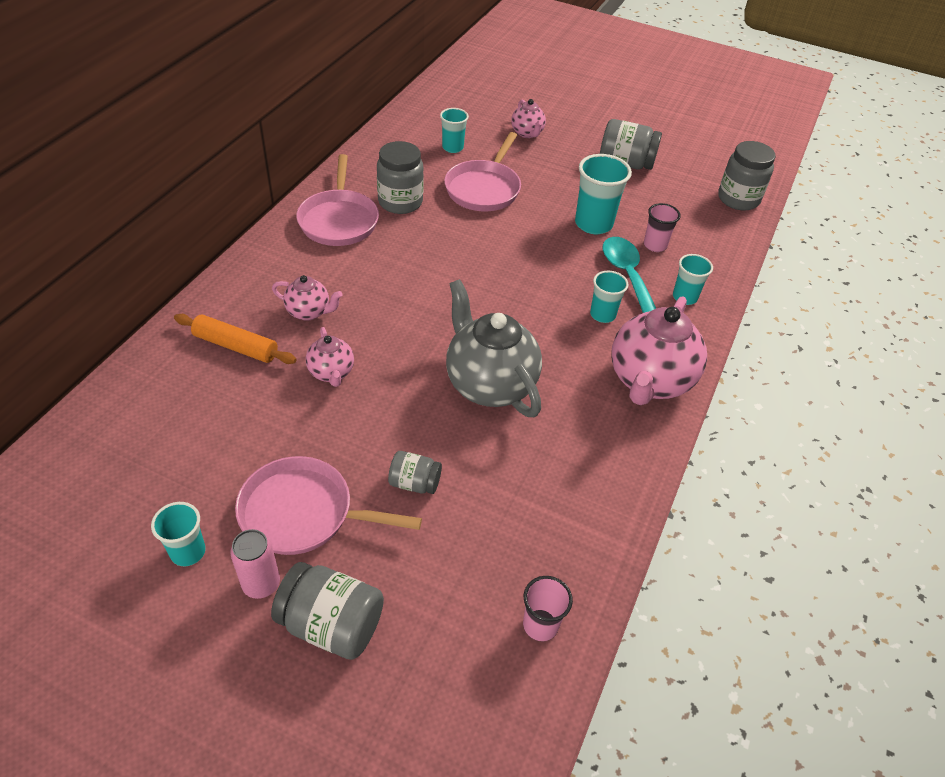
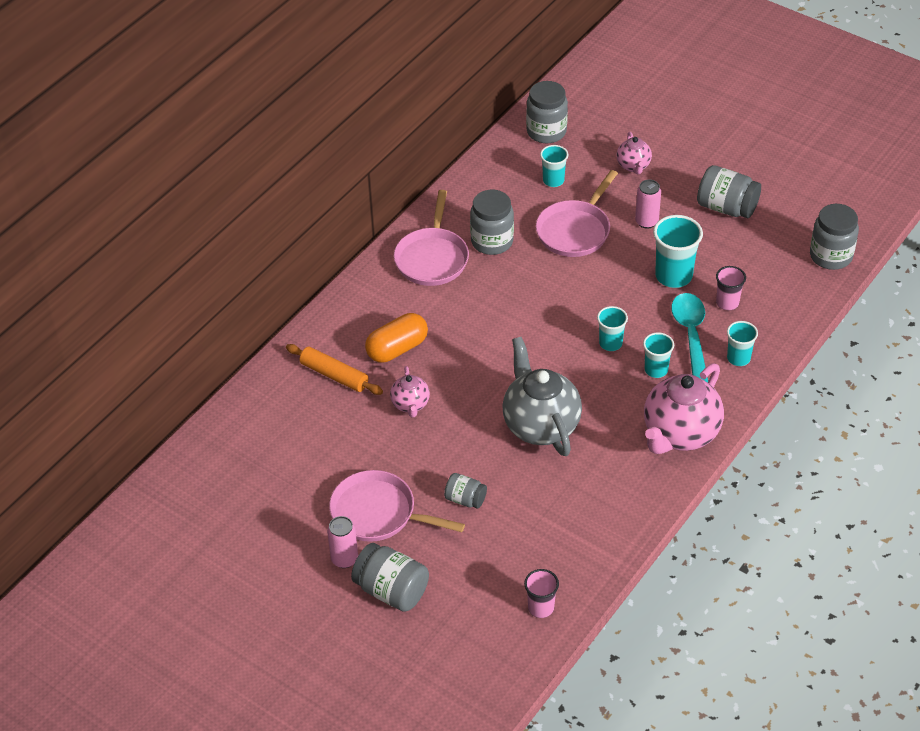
camera: 15 degrees right, 0 degrees up
turquoise cup [151,502,206,566] -> turquoise cup moved to [597,306,628,351]
pink teapot [272,275,343,321] -> orange capsule [365,313,428,363]
none -> grey jar [526,81,568,143]
none -> pink can [635,180,661,229]

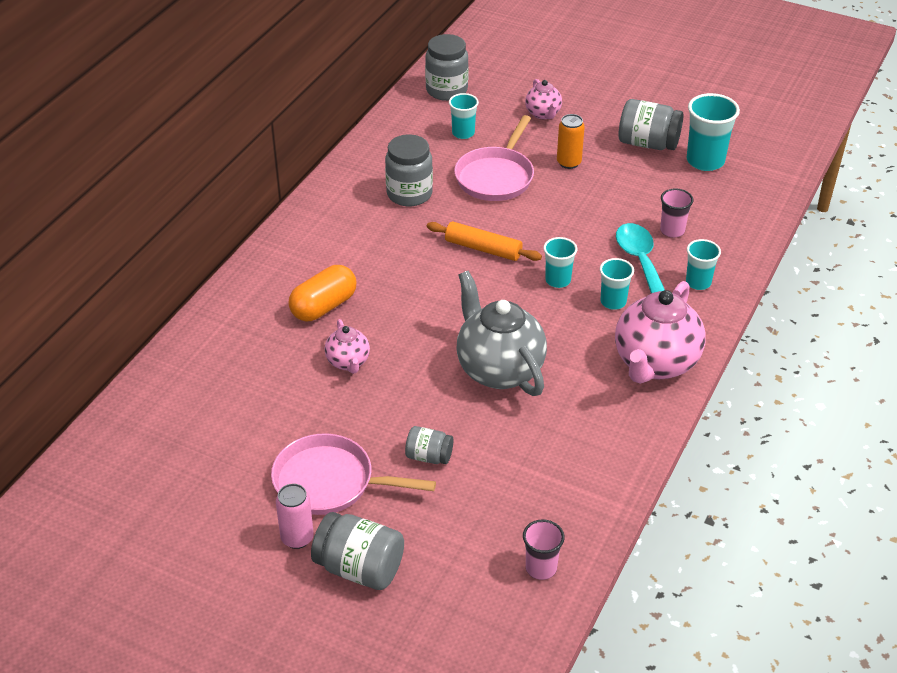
camera: 10 degrees left, 5 degrees down
orange rolling pin [286,344,383,395] -> orange rolling pin moved to [427,222,542,261]
pink pan [394,190,469,286] -> none
pink can [635,180,661,229] -> orange can [557,114,585,169]
turquoise cup [653,215,703,288] -> turquoise cup moved to [687,93,740,171]
grey jar [810,204,859,270] -> none

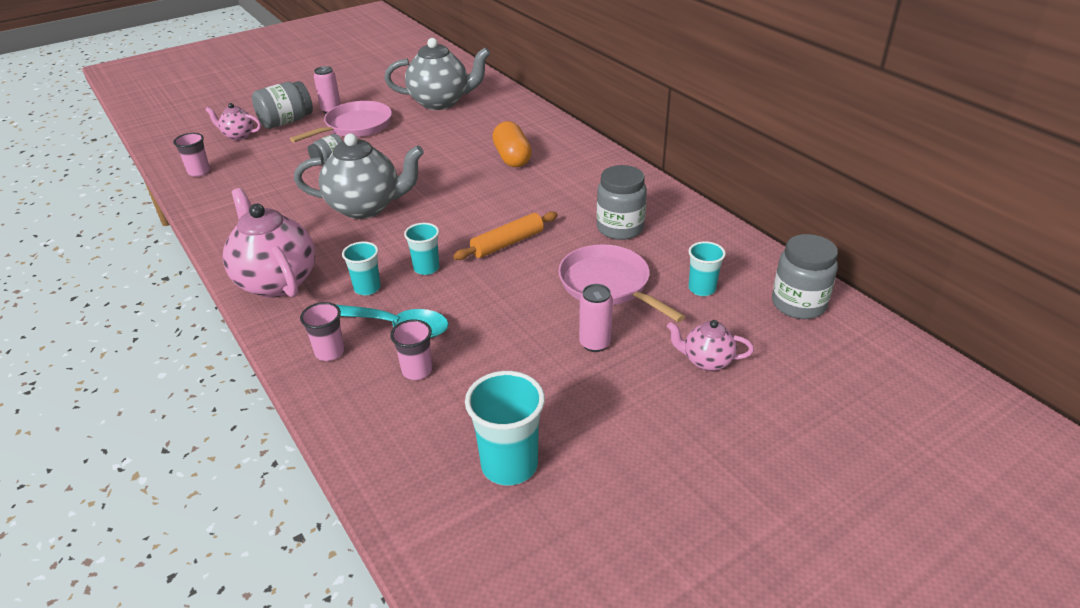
camera: 120 degrees right, 5 degrees down
pink teapot [325,319,370,374] -> pink teapot moved to [205,103,261,141]
orange can [557,114,585,169] -> pink can [579,284,613,352]
grey jar [619,99,684,150] -> none
turquoise cup [686,239,721,290] -> pink cup [300,302,345,361]
none -> grey teapot [384,38,490,110]

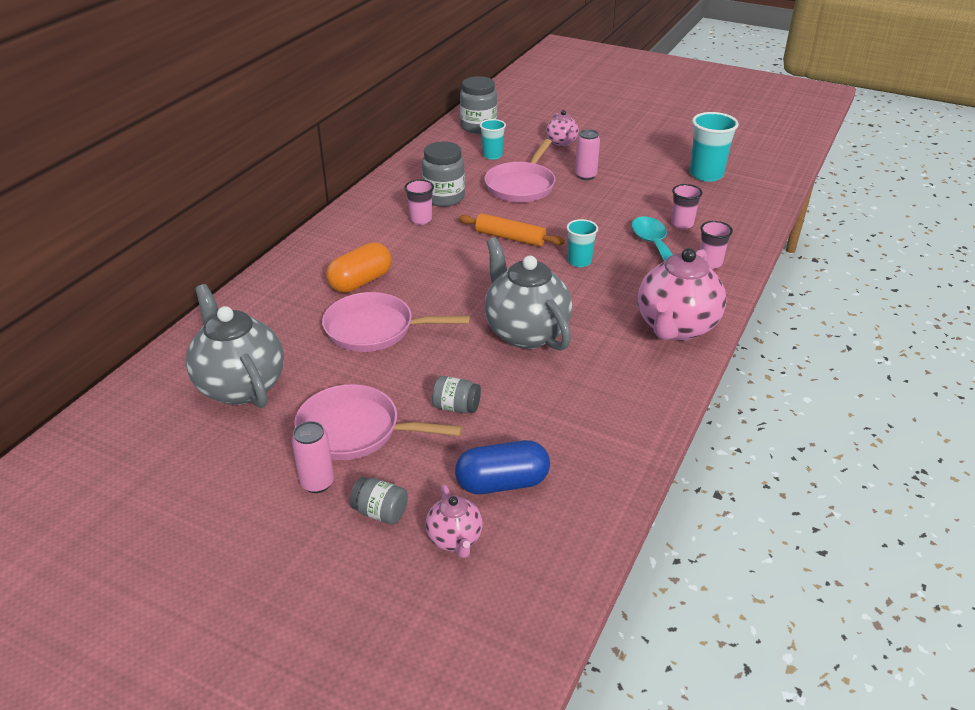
camera: 120 degrees left, 0 degrees up
pink cup [173,133,210,177] -> pink cup moved to [404,180,434,225]
grey jar [252,81,313,129] -> grey jar [350,477,408,525], size x0.58
turquoise cup [342,241,381,295] -> none
none -> pink pan [322,292,470,352]
none -> blue capsule [455,440,550,494]

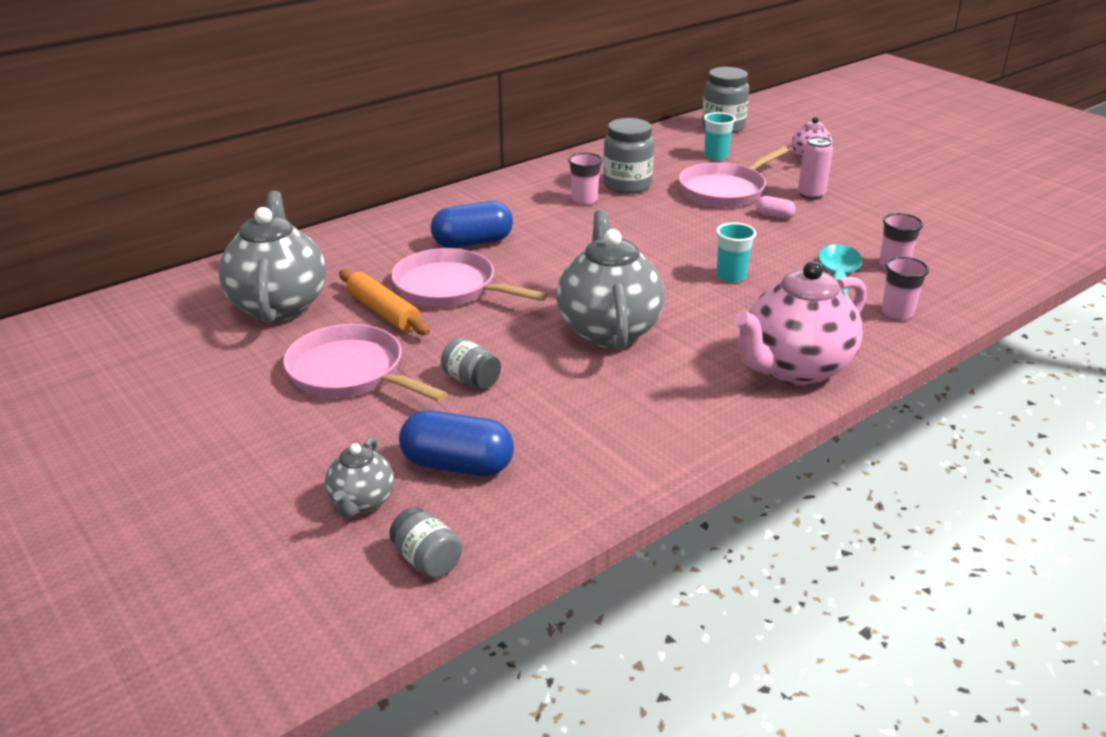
camera: 25 degrees right, 5 degrees down
pink can [292,421,334,493] -> none
orange capsule [326,242,392,293] -> blue capsule [431,201,513,248]
grey jar [350,477,408,525] -> grey jar moved to [389,507,462,579]
pink teapot [426,485,483,558] -> grey teapot [325,437,394,518]
orange rolling pin [459,213,564,247] -> orange rolling pin moved to [339,269,430,335]
turquoise cup [690,112,739,182] -> none
none -> pink capsule [756,196,796,219]

